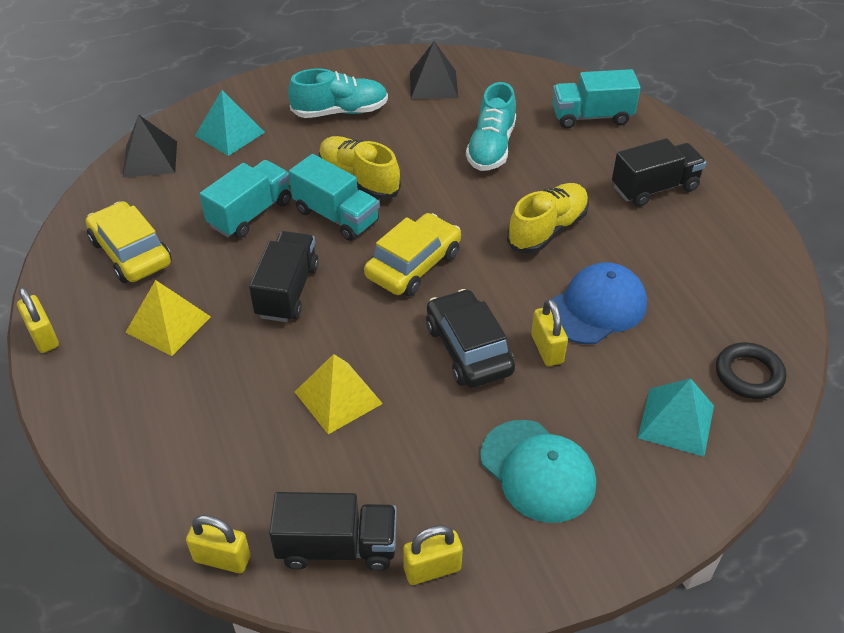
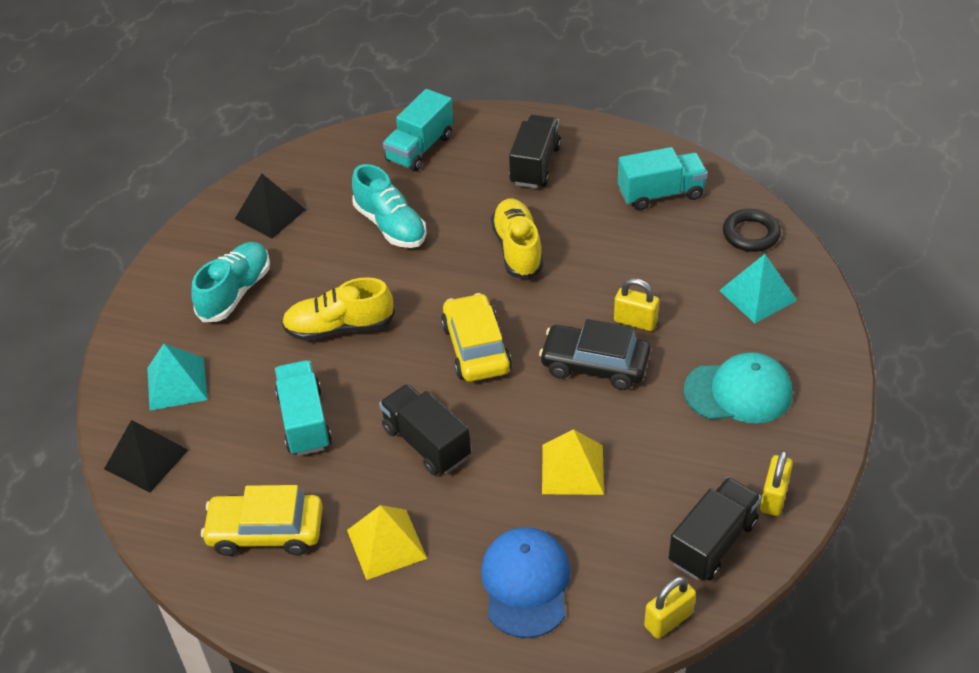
camera: 50 degrees left, 0 degrees up
yellow padlock [17,287,59,353] -> none
turquoise truck [289,154,379,241] -> turquoise truck moved to [618,147,708,210]
blue cap [552,262,647,344] -> blue cap moved to [481,527,570,638]

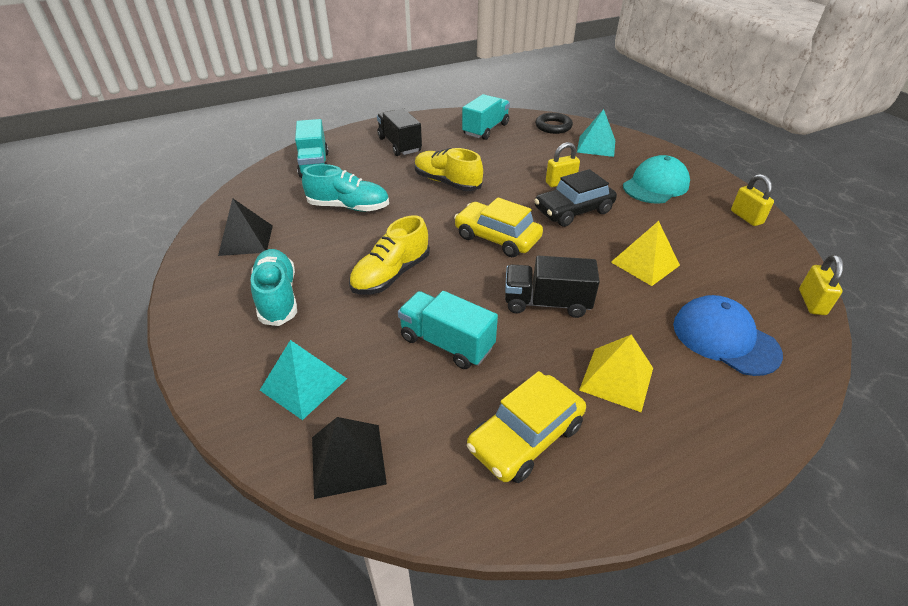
camera: 45 degrees left, 5 degrees down
black truck [669,477,761,580] -> none

